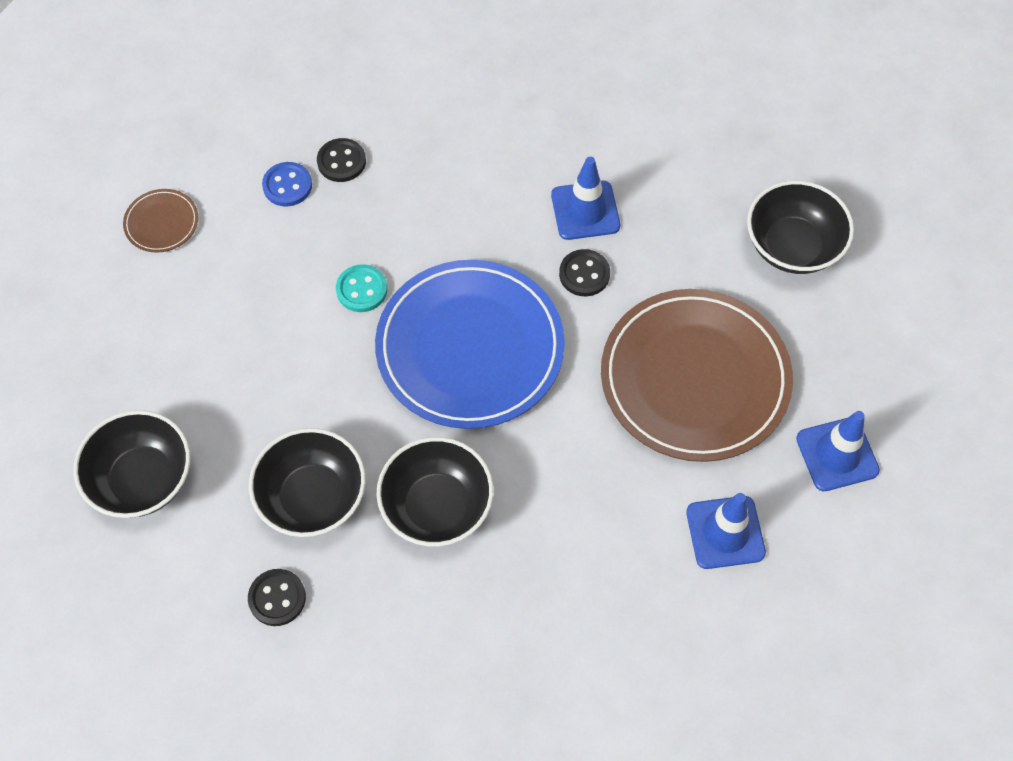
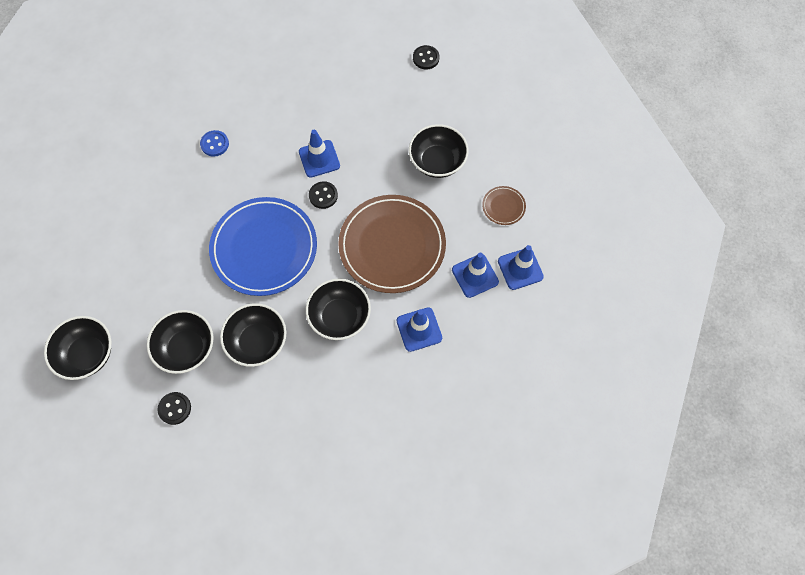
camera: 10 degrees left, 5 degrees up
brown plate [123,189,198,253] -> brown plate moved to [482,186,526,225]
blue button [262,162,312,206] -> blue button moved to [200,130,229,157]
black button [317,138,366,182] -> black button moved to [413,45,439,69]
turquoise button [336,264,387,312] -> none
none -> black bowl [306,279,371,340]
none -> blue traffic cone [498,245,544,290]

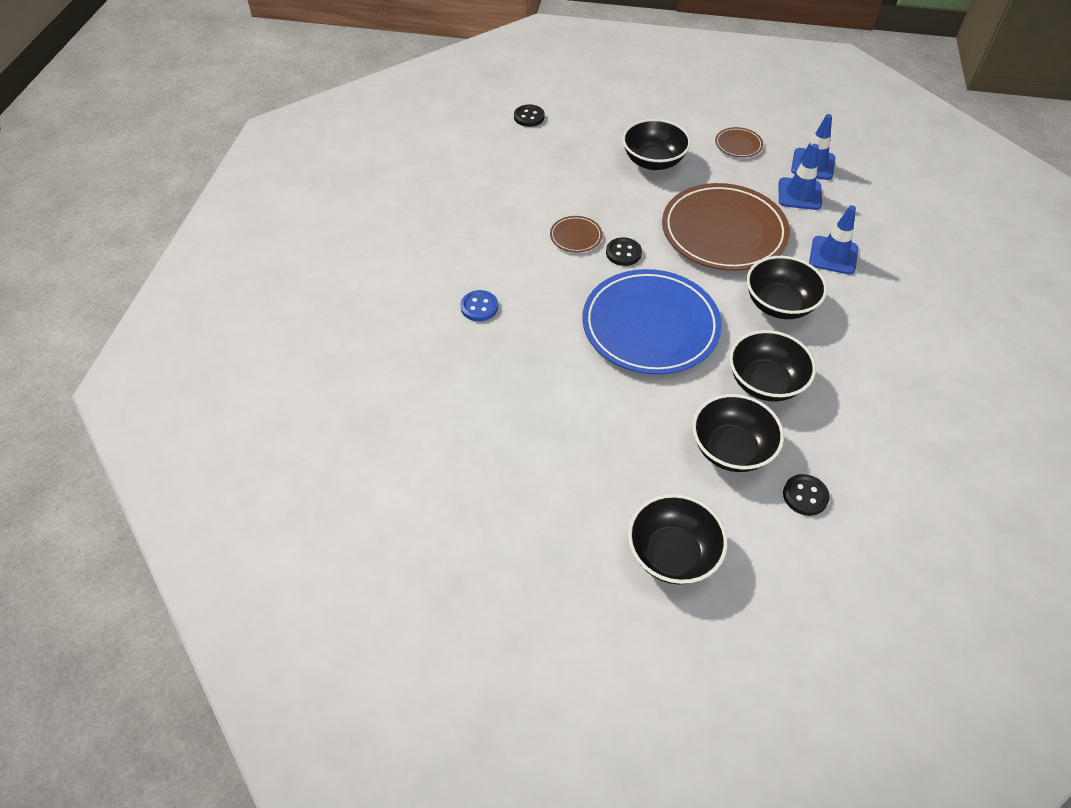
camera: 55 degrees left, 15 degrees down
blue traffic cone [299,130,340,178] -> brown plate [550,216,602,252]

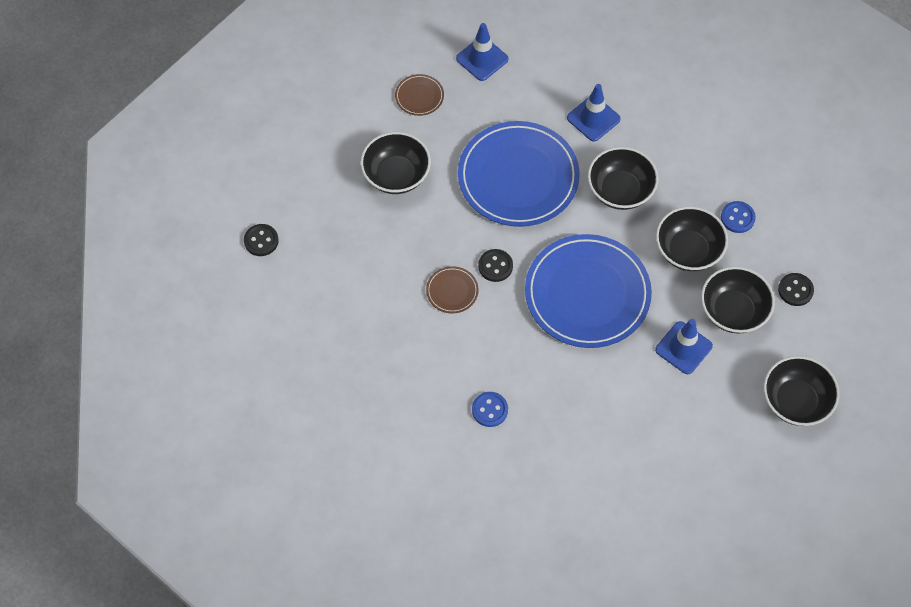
camera: 60 degrees left, 10 degrees up
brown plate [662,183,790,271] -> blue plate [458,121,580,227]
blue traffic cone [779,144,822,210] -> blue traffic cone moved to [655,319,713,374]
none -> blue button [721,201,756,233]

